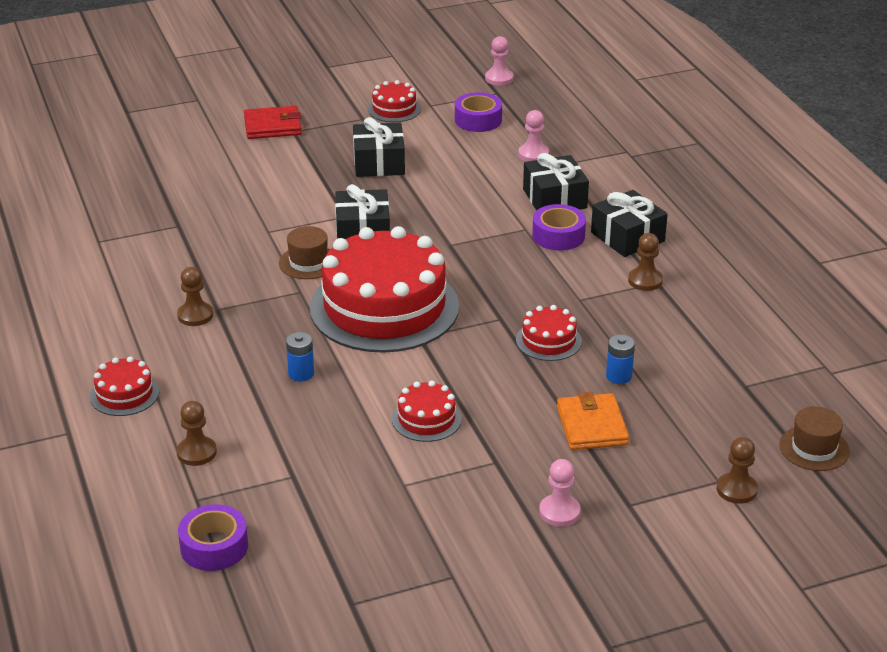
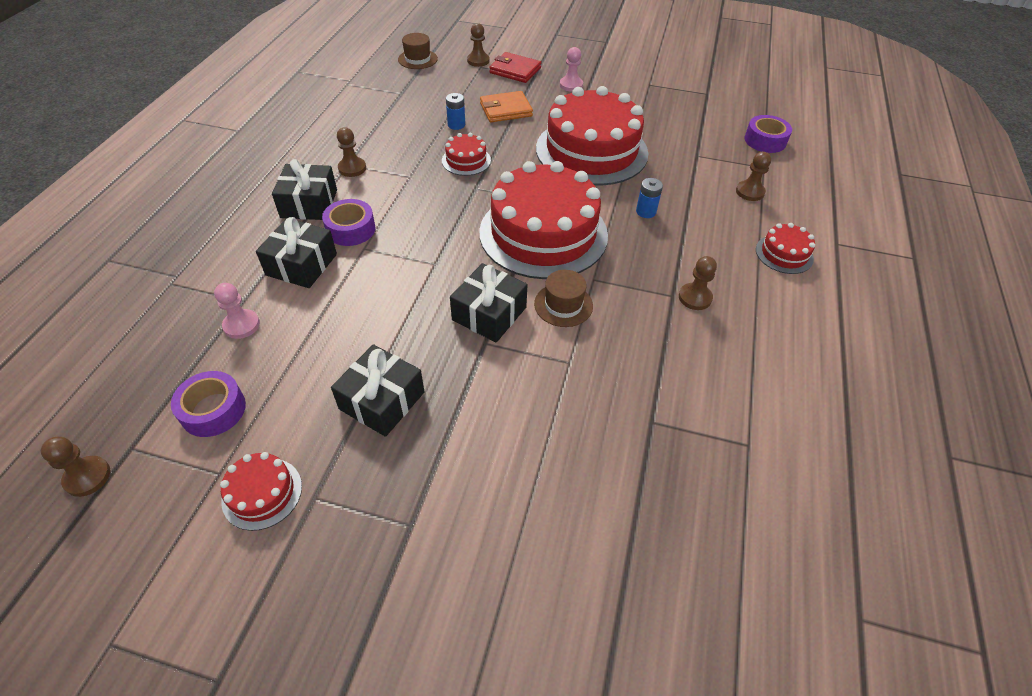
camera: 145 degrees left, 15 degrees up
red wallet [244,106,302,139] -> red wallet moved to [489,52,541,83]
red cake [392,381,462,442] -> red cake [536,86,648,186], size x2.33
pink pawn [485,36,514,86] -> brown pawn [41,436,110,497]
orange wallet [557,392,629,450] -> orange wallet turned 45 degrees clockwise [480,91,533,122]

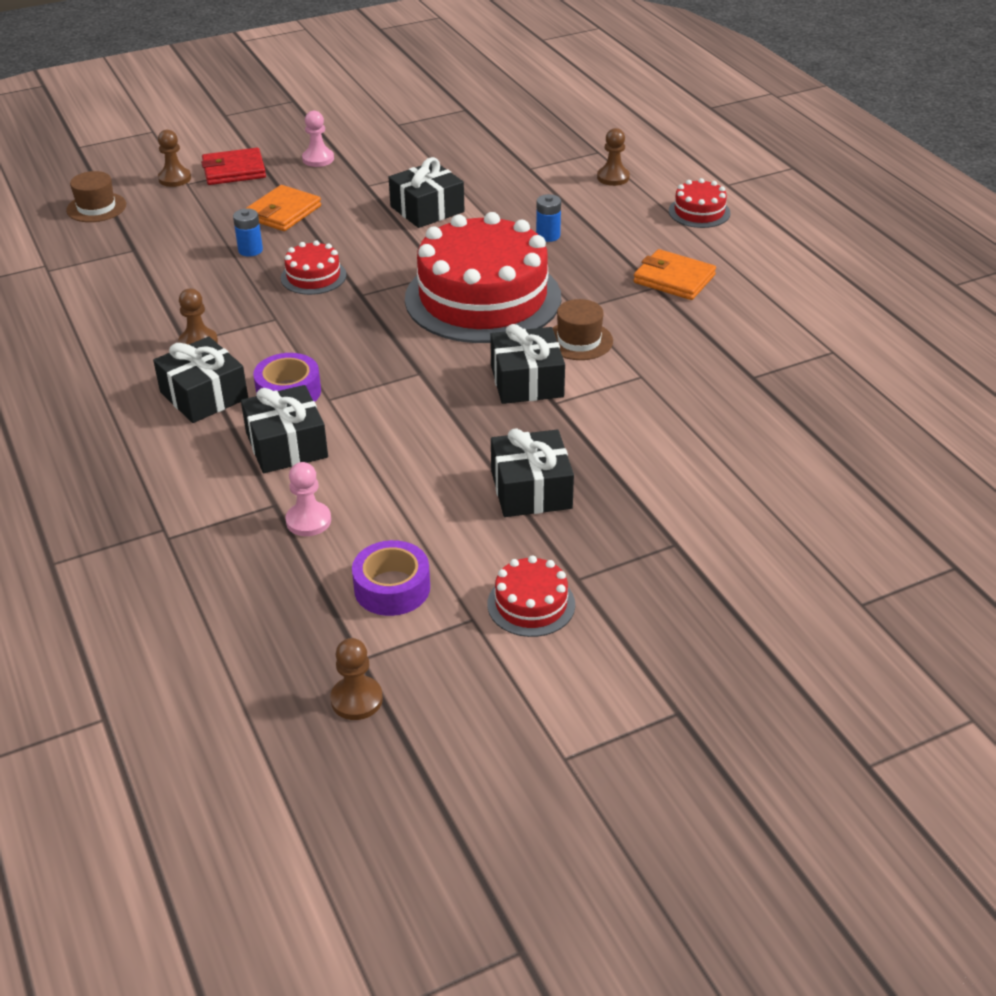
camera: 40 degrees left, 10 degrees down
red cake [536,86,648,186] -> black gift [389,157,465,228]
brown pawn [679,256,717,310] -> orange wallet [633,249,716,300]
purple tape [744,115,792,153] -> none

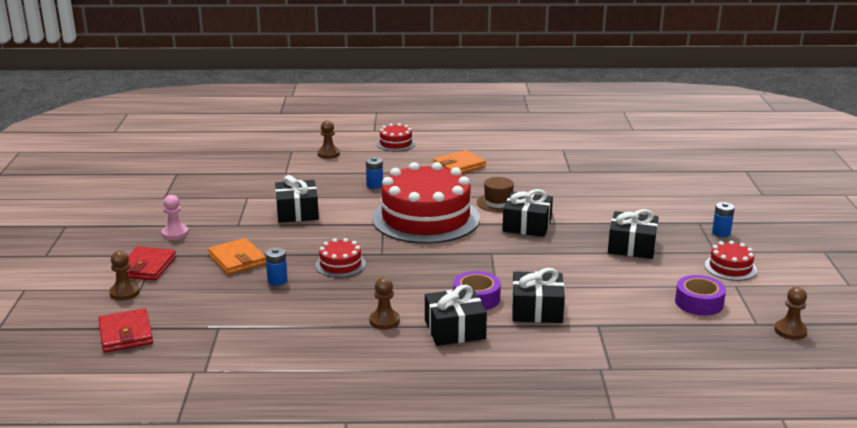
camera: 65 degrees left, 15 degrees down
brown hat [66,171,126,222] -> red wallet [98,308,153,353]
pink pawn [286,462,331,536] -> none
none -> blue battery [712,202,735,237]

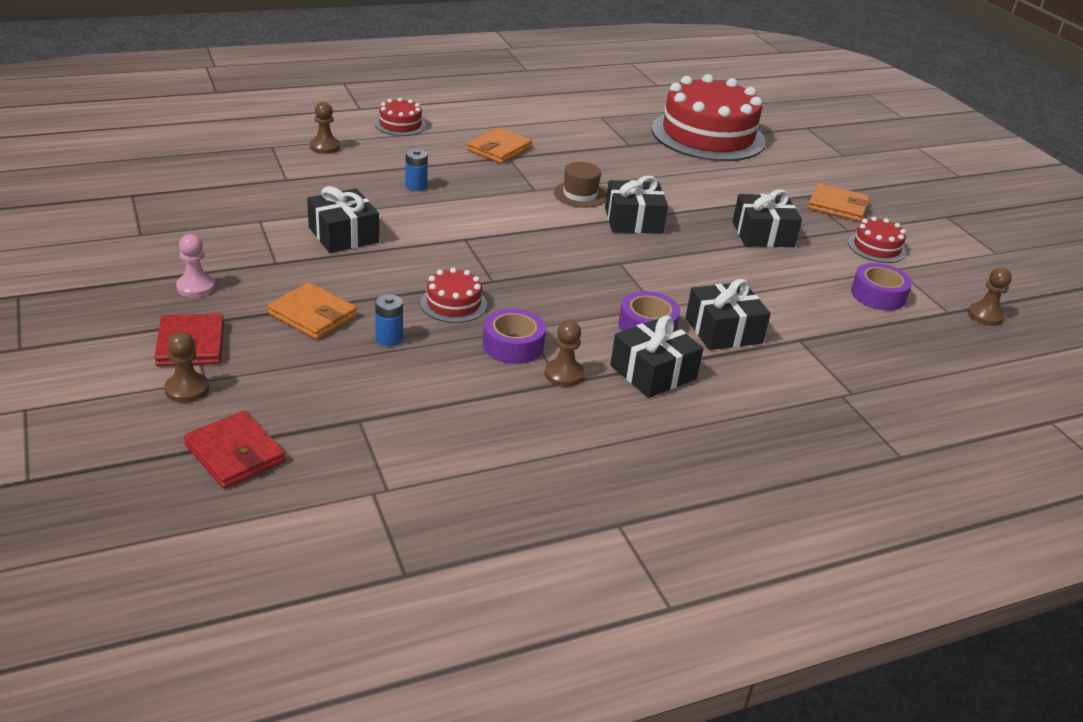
camera: 25 degrees left, 10 degrees up
red cake [372,162,480,244] -> red cake moved to [652,74,766,161]
blue battery [712,202,735,237] -> orange wallet [808,183,870,222]
none -> purple tape [483,308,546,364]

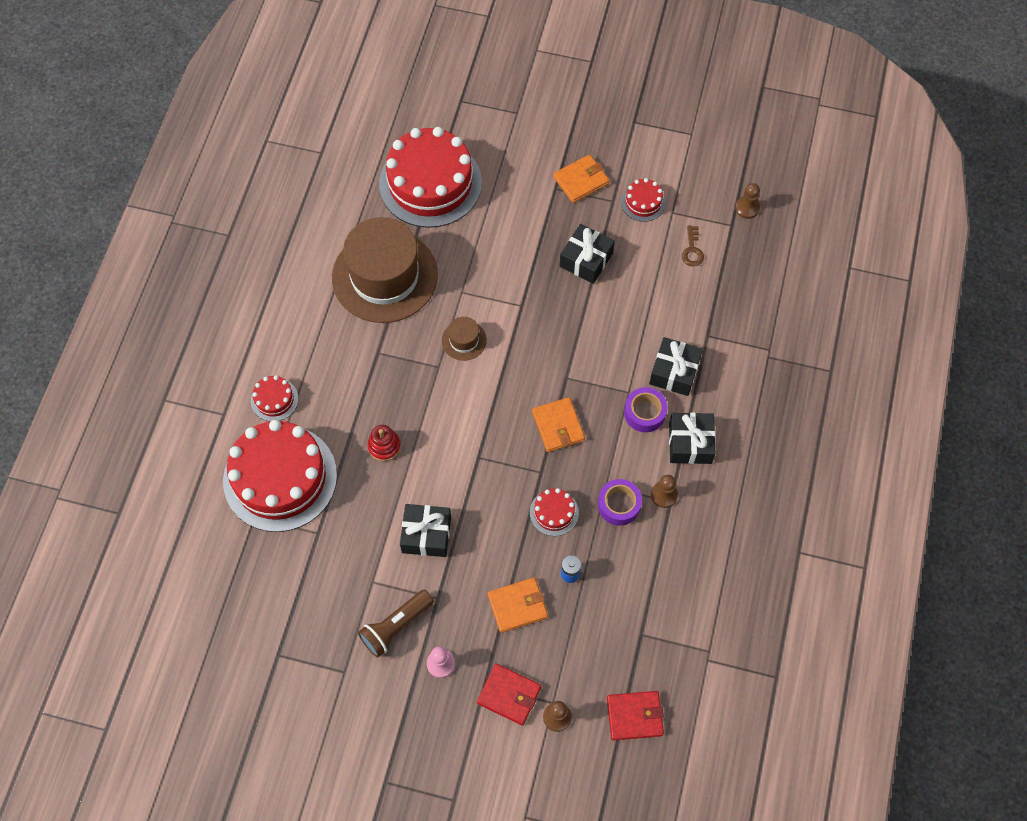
camera: 50 degrees left, 30 degrees up
brown pawn [310,102,340,154] -> red cake [223,420,337,532]
blue battery [405,149,428,191] -> red stacking toy [367,425,401,461]
orange wallet [467,127,532,164] -> orange wallet moved to [532,397,585,452]
black gift [605,176,668,234] -> none
purple tape [851,263,912,311] -> brown key [682,225,704,266]
none -> brown hat [332,217,438,323]
none -> brown flashlight [358,590,434,658]

